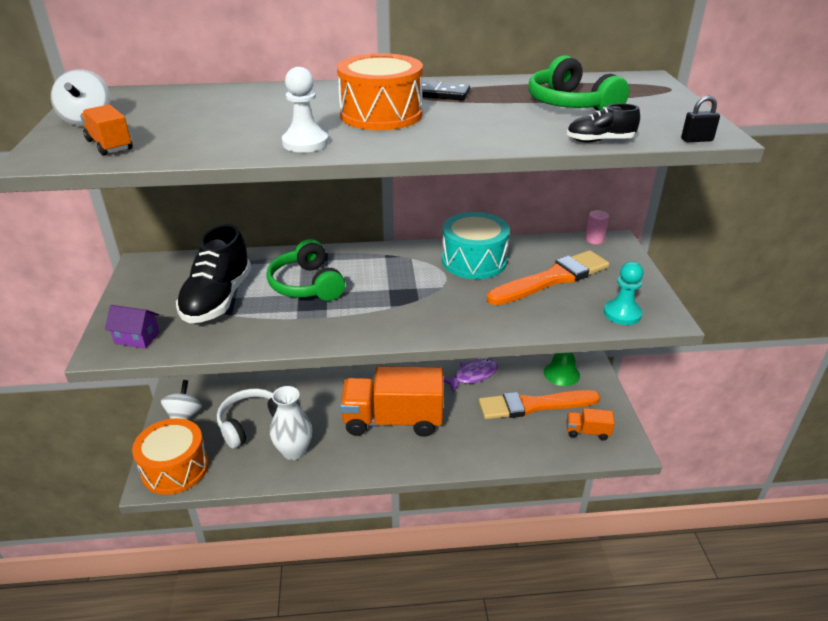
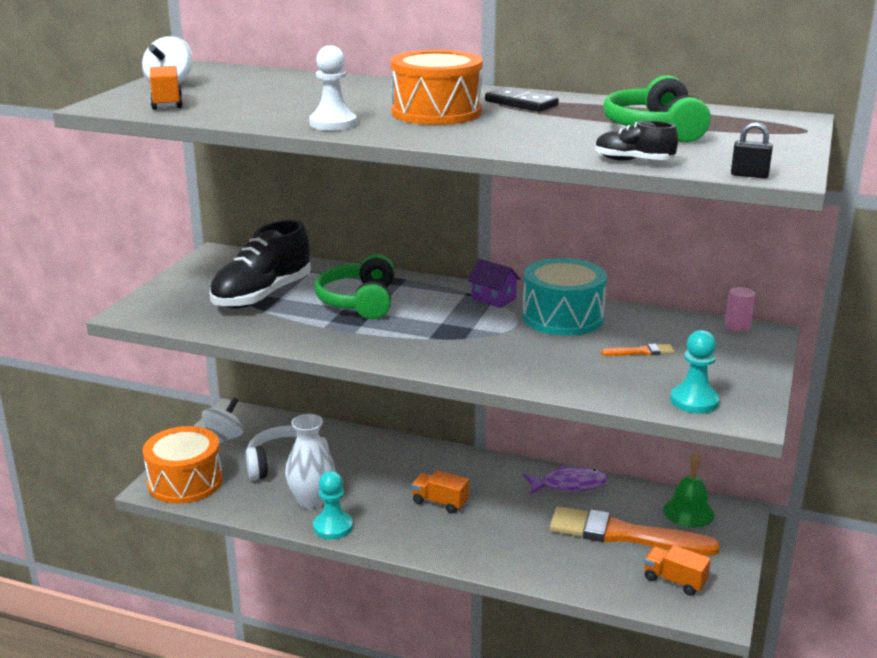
camera: 25 degrees right, 10 degrees down
purple house [105,305,160,349] -> purple house moved to [468,259,521,308]
orange truck [340,366,443,437] -> orange truck [412,470,469,514], size x0.44
orange brush [487,250,609,305] -> orange brush [601,343,675,356], size x0.40
none -> turquoise pawn [313,471,353,539]

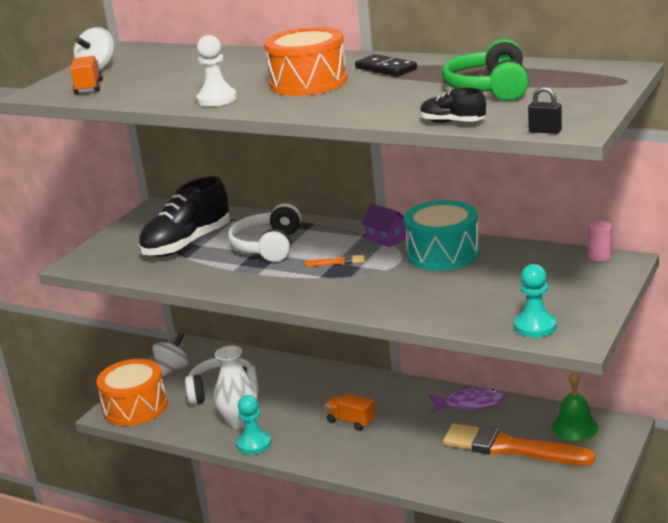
camera: 10 degrees right, 0 degrees up
green headphones [315,254,395,319] -> white headphones [228,203,301,262]
orange brush [601,343,675,356] -> orange brush moved to [304,255,365,267]
orange truck [644,545,711,596] -> none

